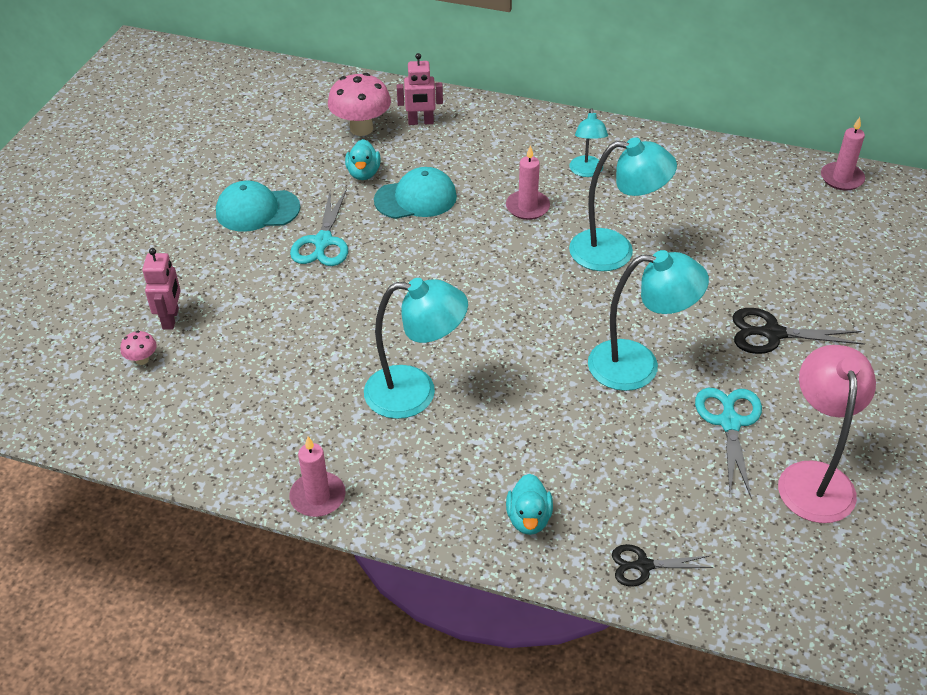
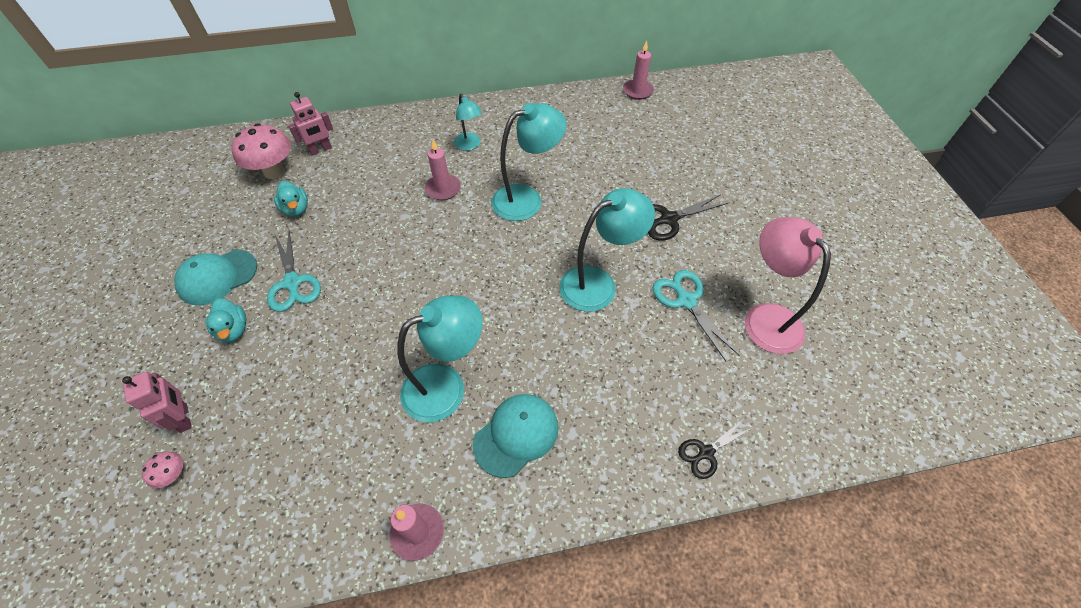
camera: 30 degrees left, 10 degrees up
turquoise cap [374,167,457,219] -> turquoise cap moved to [473,394,559,478]
turquoise duck [506,474,553,535] -> turquoise duck moved to [205,298,246,343]

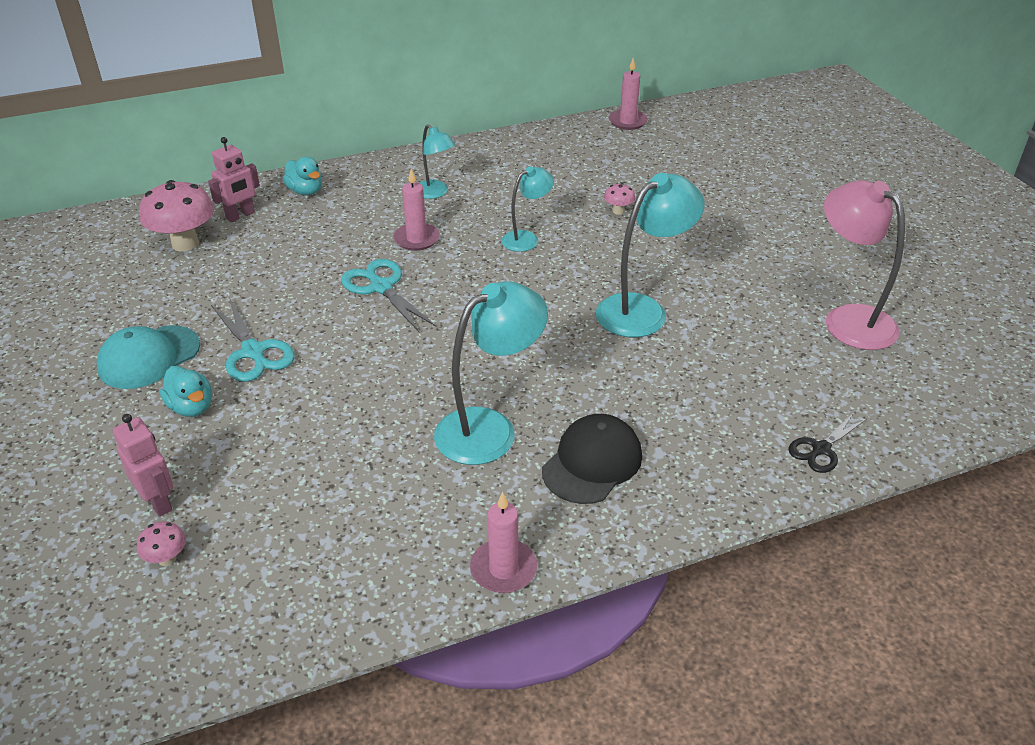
camera: 10 degrees left, 15 degrees down
turquoise duck [274,181,308,217] -> turquoise duck moved to [283,156,322,195]
turquoise cap [473,394,559,478] -> black cap [542,414,642,504]
turquoise lamp [491,103,567,221] -> turquoise lamp [502,166,554,252], size x0.58
black scissors [648,194,728,241] -> none
turquoise scissors [653,270,740,361] -> turquoise scissors moved to [341,259,436,332]
none -> pink mushroom [604,183,635,215]

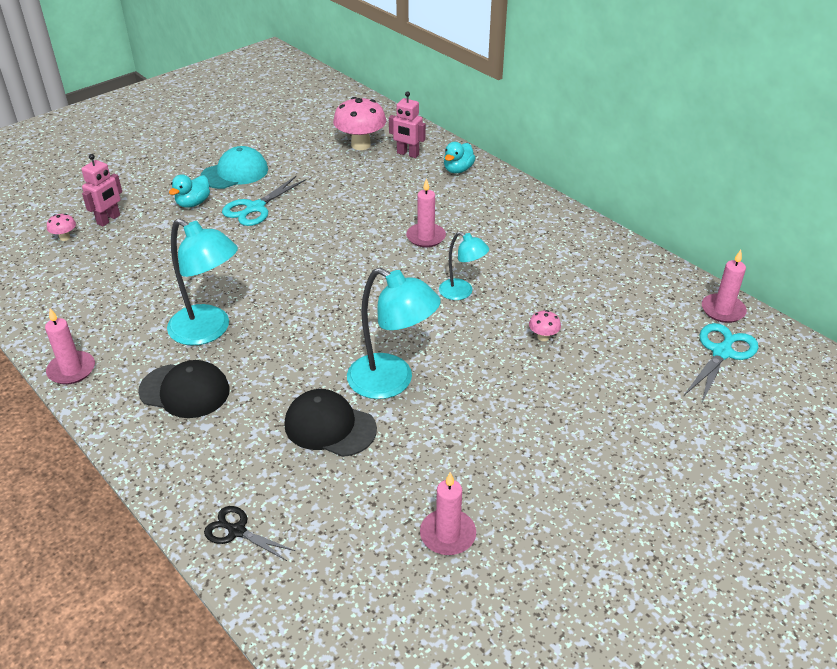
camera: 70 degrees right, 0 degrees up
turquoise cap [97,325,200,389] -> turquoise cap turned 120 degrees clockwise [201,146,268,189]
turquoise scissors [341,259,436,332] -> turquoise scissors moved to [684,323,759,403]
turquoise lamp [420,124,455,199] -> none
pink lamp [824,180,905,350] -> pink candle [420,472,476,555]
none -> black cap [284,389,377,457]

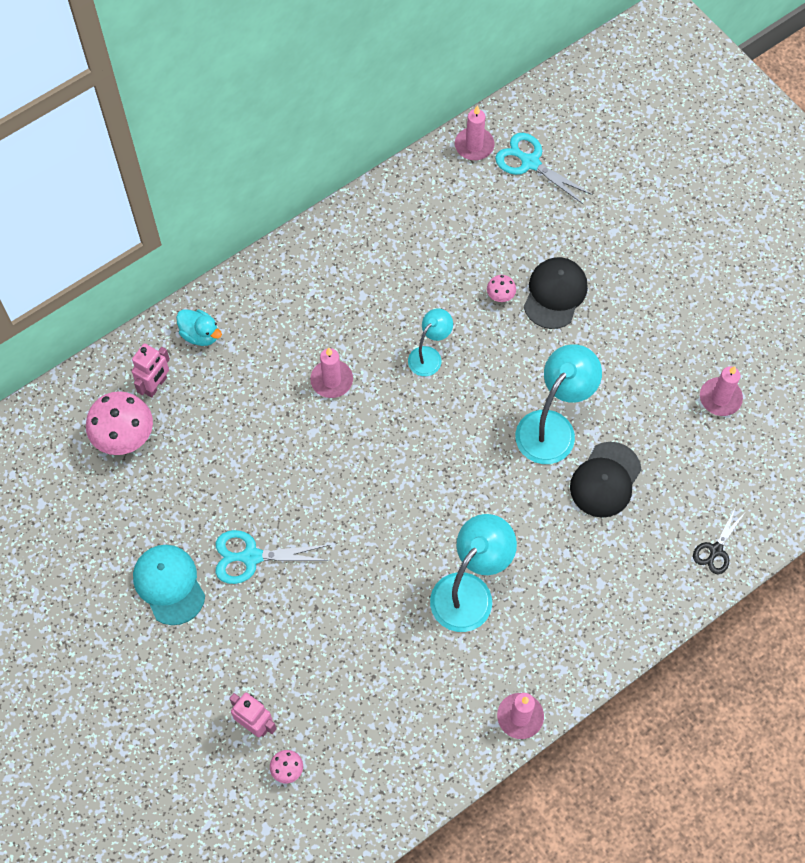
camera: 85 degrees left, 25 degrees up
black cap [138,360,230,418] -> black cap moved to [524,257,588,329]
turquoise duck [169,174,210,208] -> none
turquoise scissors [222,176,306,226] -> turquoise scissors turned 135 degrees clockwise [215,530,331,584]

